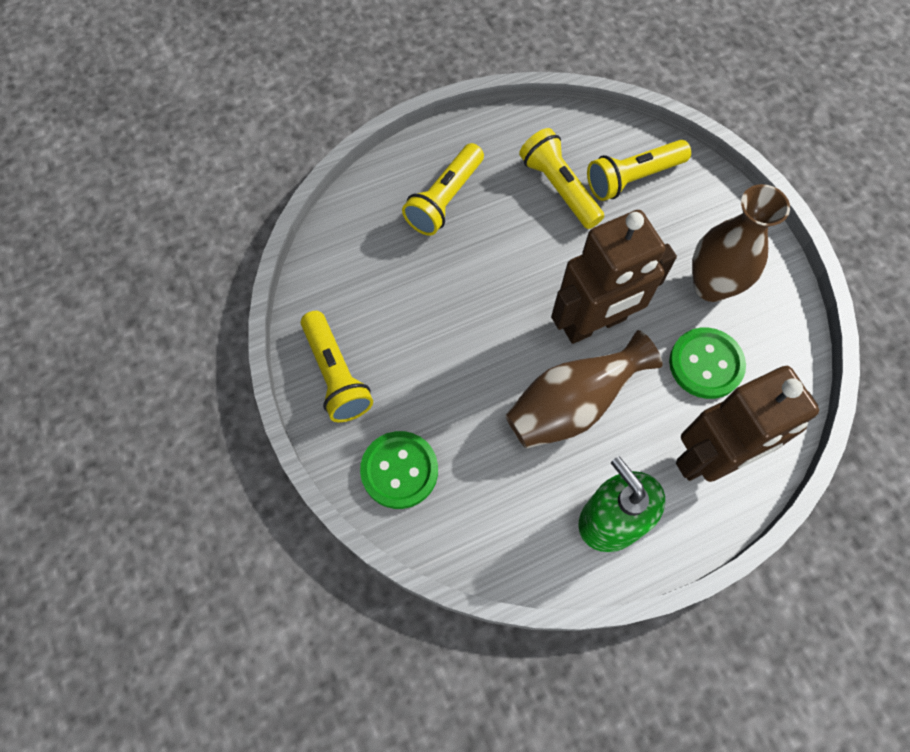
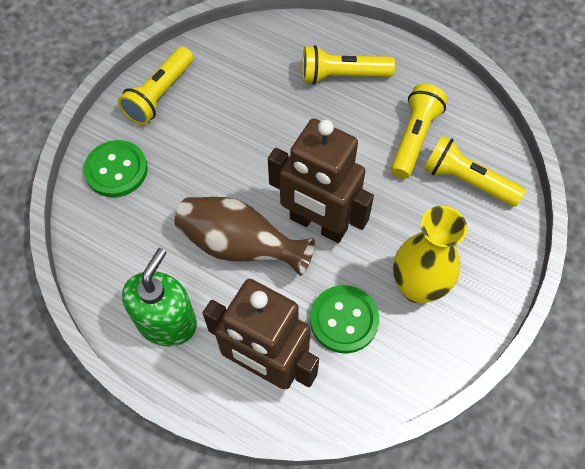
camera: 55 degrees right, 5 degrees down
brown vase [692,184,790,302] -> yellow vase [393,206,467,304]

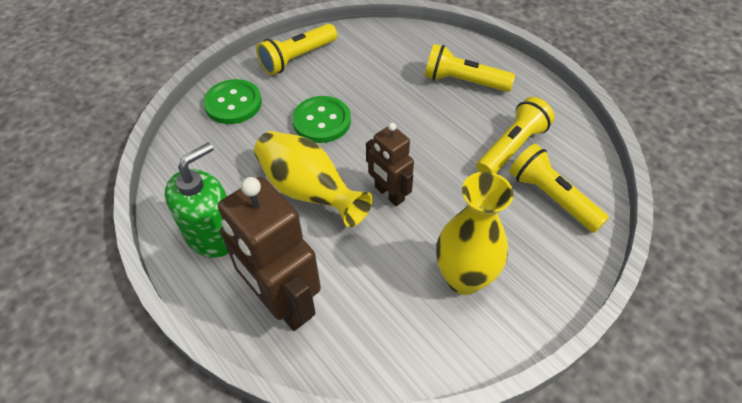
camera: 20 degrees right, 10 degrees down
brown vase [174,197,315,276] -> yellow vase [254,131,373,227]
brown robot [268,119,374,243] -> brown robot [366,123,414,206], size x0.58
green button [310,285,379,353] -> green button moved to [292,96,351,143]

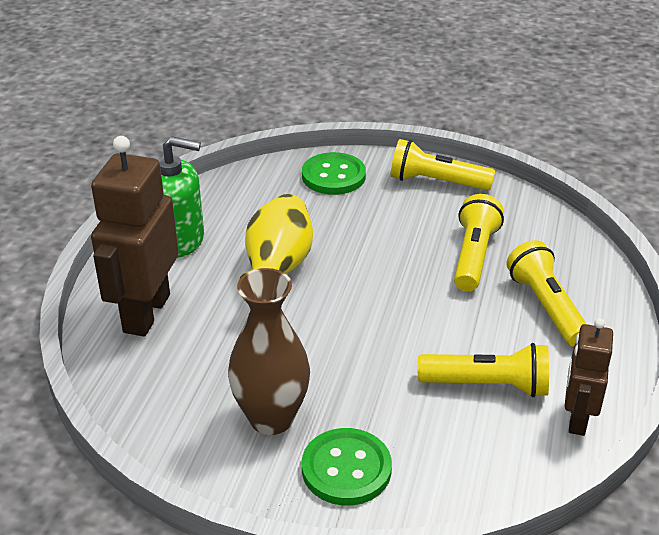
camera: 55 degrees right, 15 degrees down
green button [292,96,351,143] -> green button moved to [302,428,392,506]
brown robot [366,123,414,206] -> brown robot moved to [565,318,613,436]
yellow vase [436,172,514,295] -> brown vase [228,268,310,435]
yellow flashlight [510,144,609,233] -> yellow flashlight moved to [454,194,504,292]

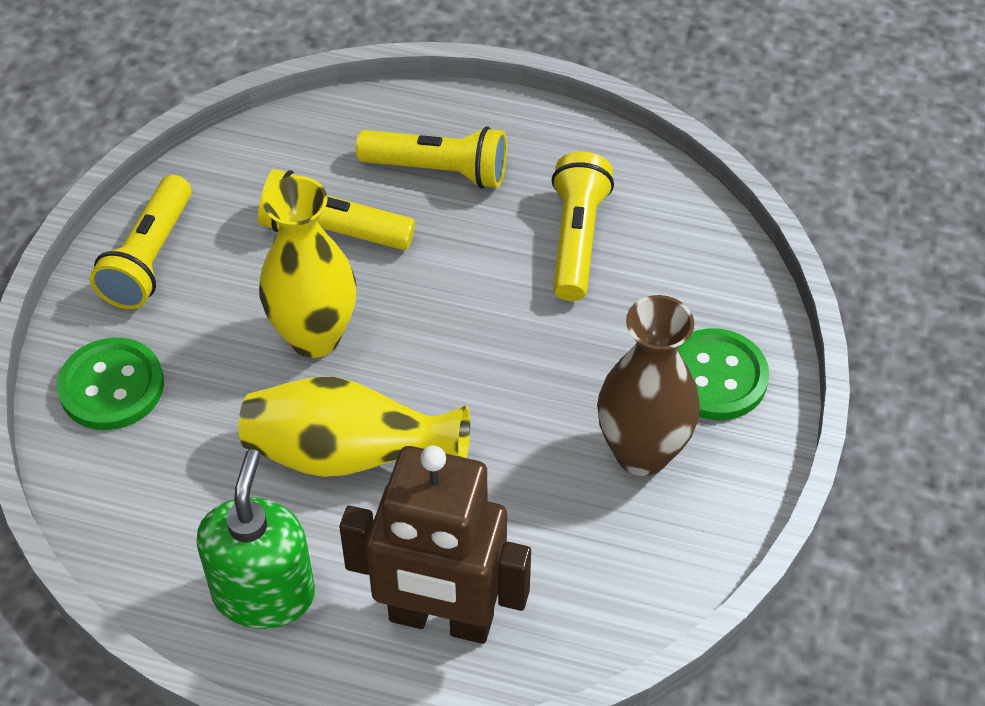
camera: 90 degrees left, 15 degrees up
yellow flashlight [506,240,587,346] -> yellow flashlight turned 150 degrees counterclockwise [356,127,507,189]
brown robot [565,318,613,436] -> none
none -> yellow vase [259,176,357,358]

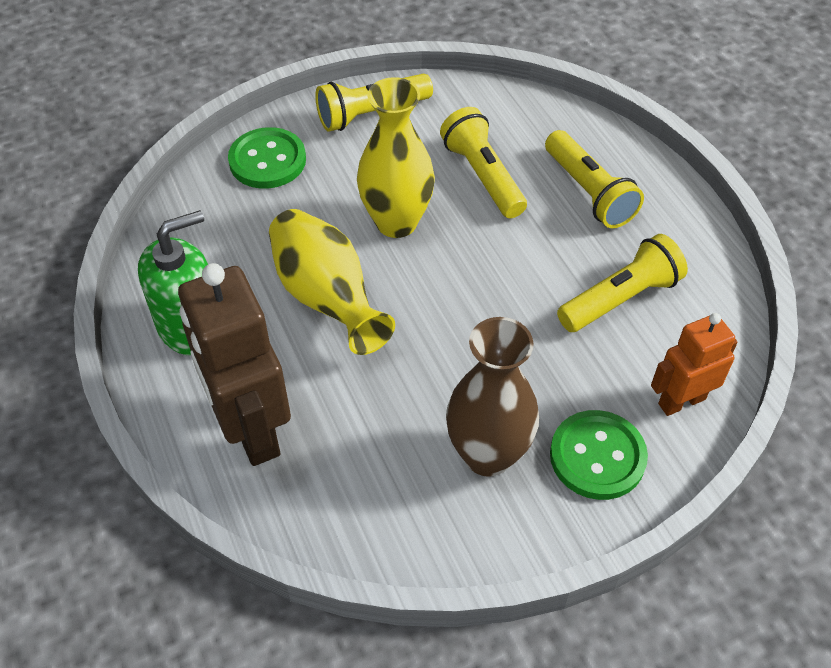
camera: 50 degrees right, 0 degrees up
none -> orange robot [651,313,738,416]

